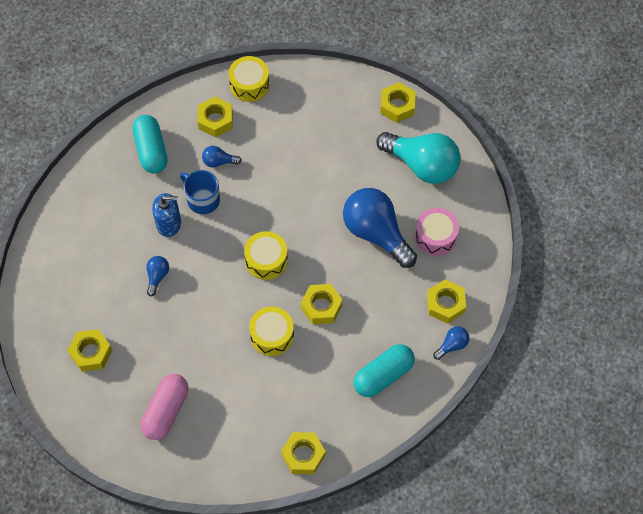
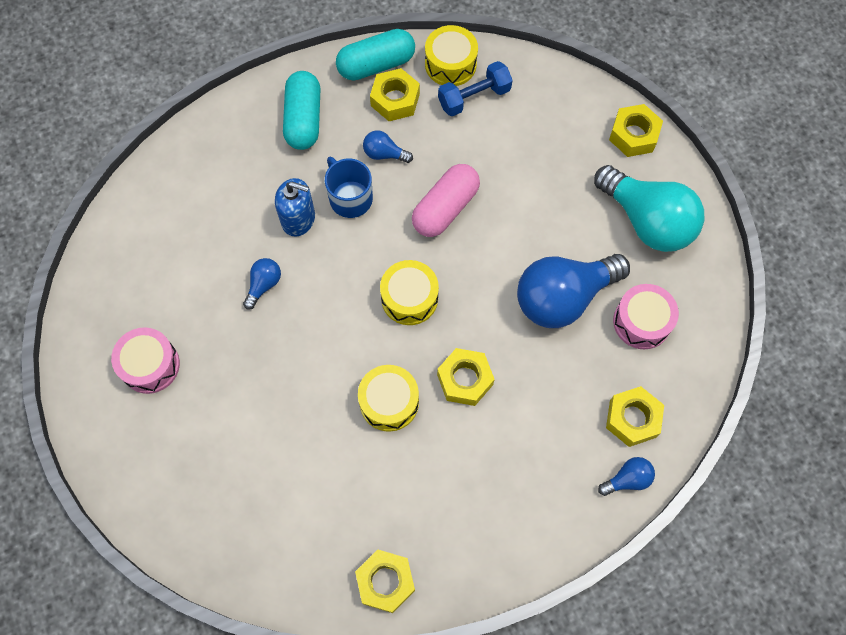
camera: 15 degrees right, 5 degrees up
yellow nut [67,329,112,372] -> pink drum [111,327,180,394]
pink capsule [141,374,188,440] -> pink capsule moved to [412,164,480,237]
blue light bulb [343,188,417,268] -> blue light bulb turned 90 degrees counterclockwise [517,254,630,328]
turquoise capsule [353,344,415,397] -> turquoise capsule moved to [336,29,415,81]
none -> blue dumbbell [438,61,513,116]

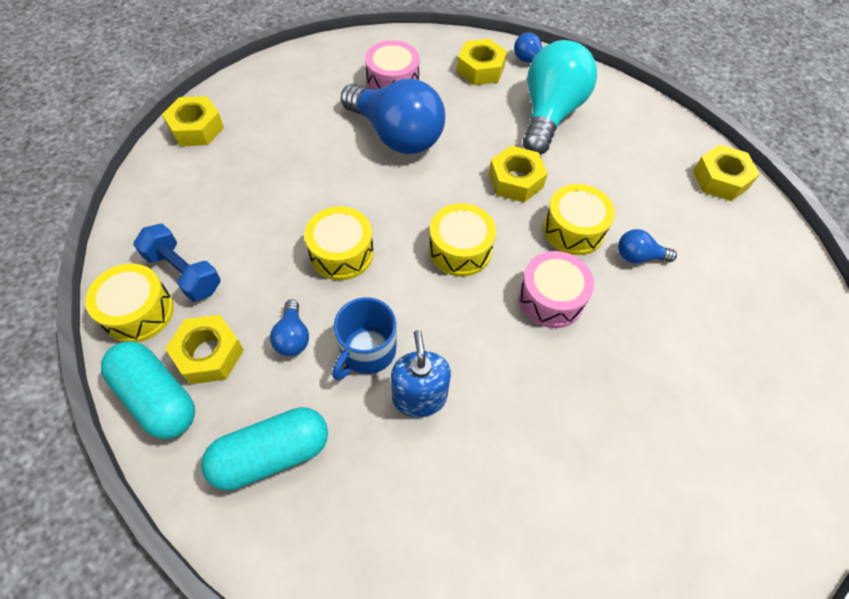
camera: 115 degrees left, 10 degrees down
pink drum [111,327,180,394] -> pink drum moved to [518,251,594,328]
blue light bulb [243,258,281,310] -> blue light bulb moved to [618,229,677,263]
pink capsule [412,164,480,237] -> yellow drum [305,206,374,280]
turquoise light bulb [594,165,704,252] -> turquoise light bulb moved to [523,40,597,154]

